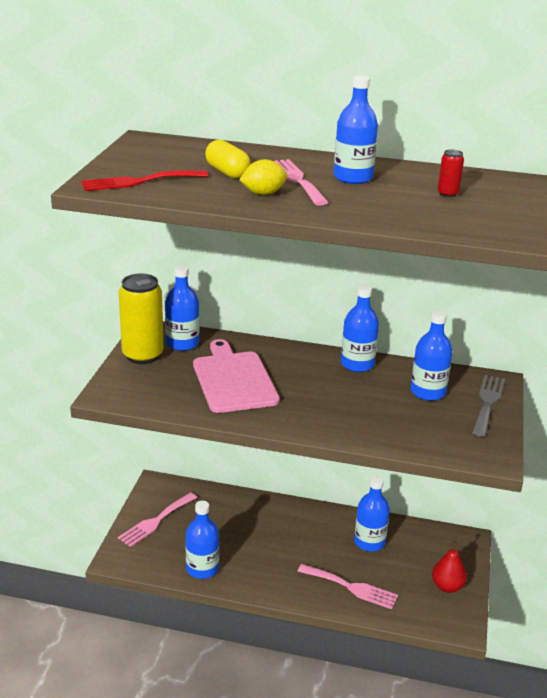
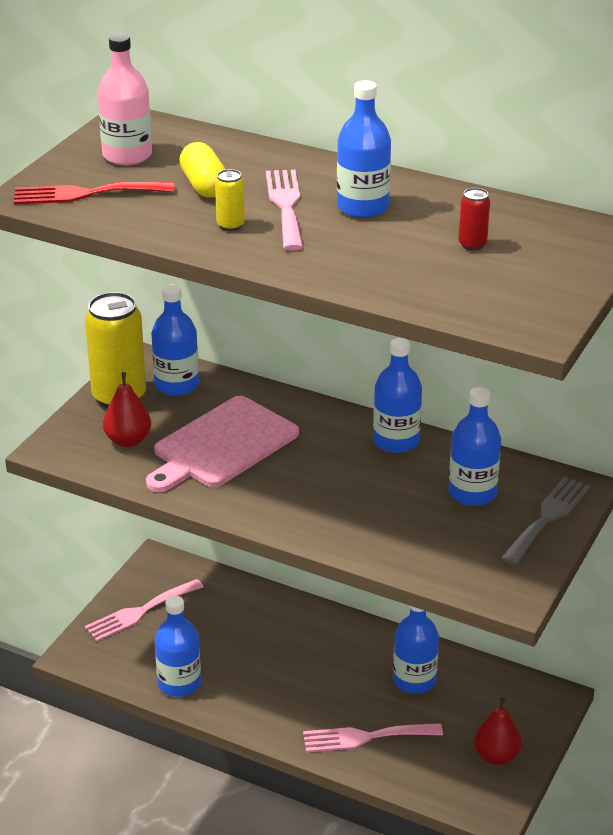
camera: 15 degrees right, 5 degrees up
pink cutting board [193,339,280,413] -> pink cutting board turned 135 degrees counterclockwise [146,396,299,492]
yellow lemon [240,159,287,195] -> yellow can [215,169,245,231]
pink fork [297,564,398,609] -> pink fork turned 135 degrees clockwise [303,723,443,752]
none -> pink bottle [98,33,152,166]
none -> red pear [103,372,151,447]

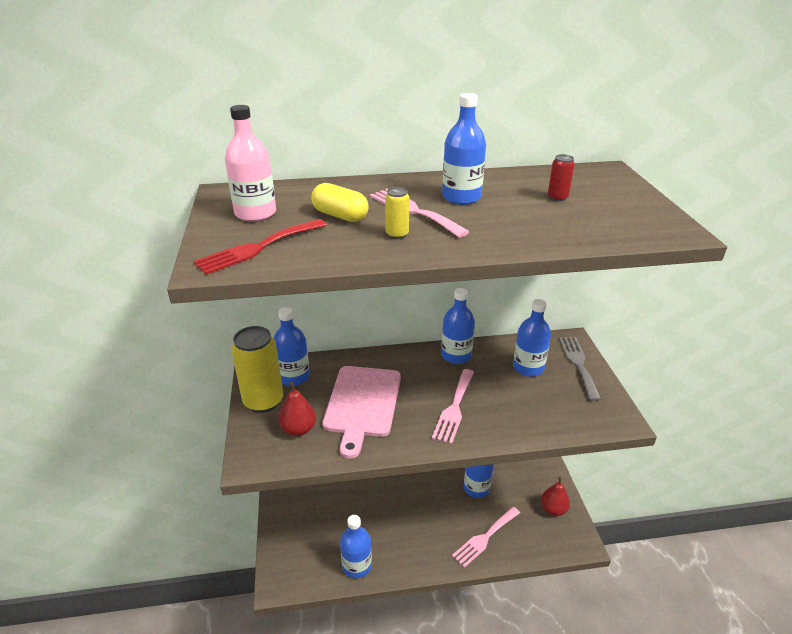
camera: 35 degrees left, 0 degrees up
pink fork [85,579,204,642] -> pink fork moved to [432,369,474,444]

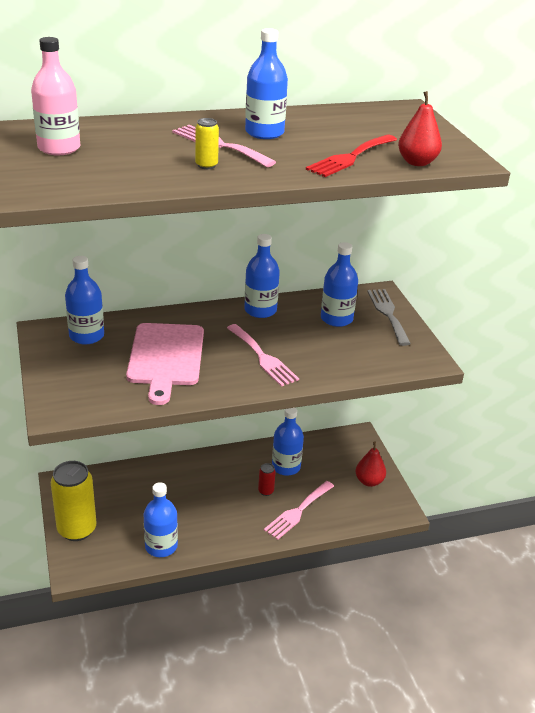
camera: 10 degrees left, 0 degrees up
red fork [193,219,327,275] -> red fork moved to [306,135,397,177]
yellow can [232,326,283,413] -> yellow can moved to [51,461,97,541]
red pear [279,382,316,436] -> red pear moved to [398,91,442,166]
yellow capsule [311,183,369,222] -> none
pink fork [432,369,474,444] -> pink fork turned 45 degrees counterclockwise [227,324,299,387]
red can [548,154,575,202] -> red can moved to [258,463,276,496]

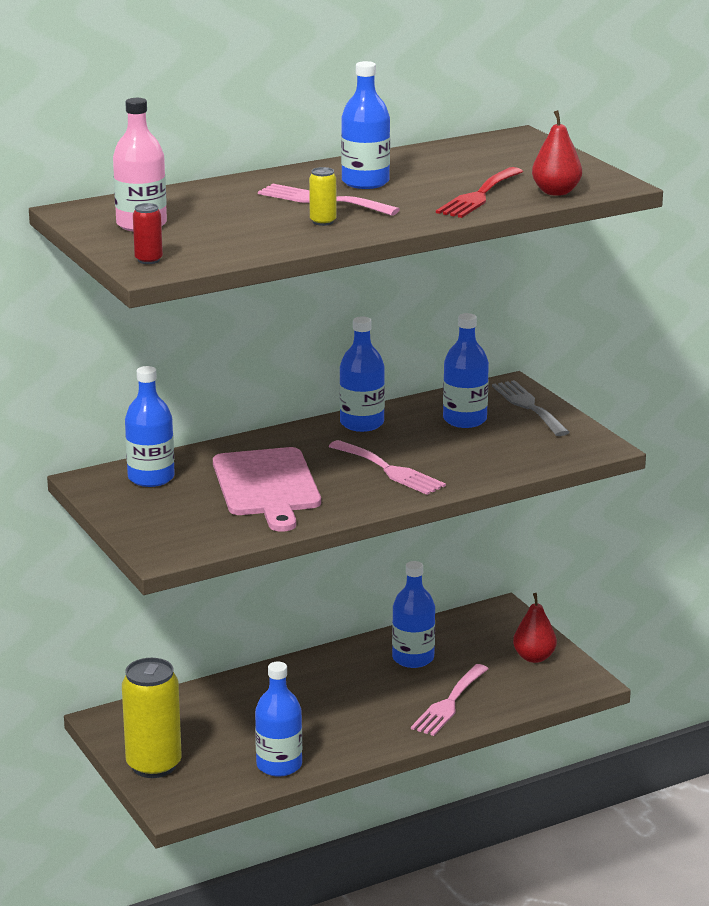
camera: 10 degrees left, 10 degrees down
red can [258,463,276,496] -> red can moved to [133,203,163,264]

